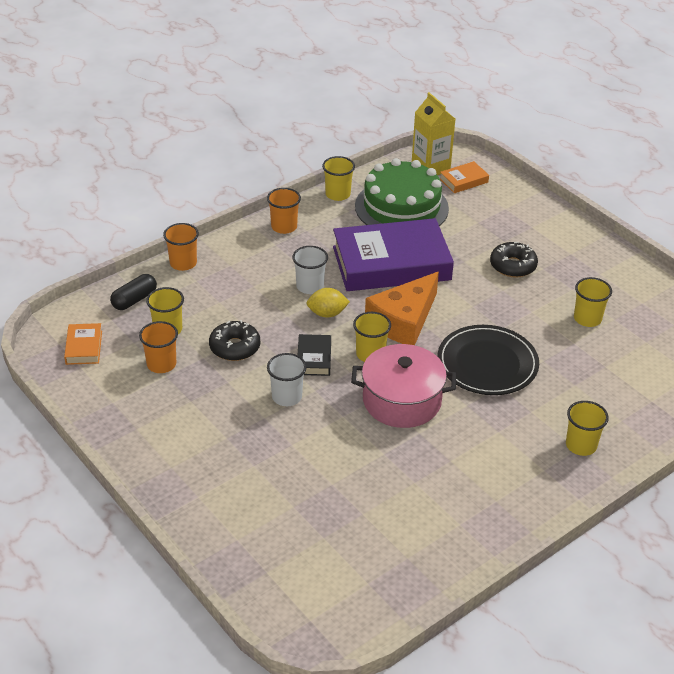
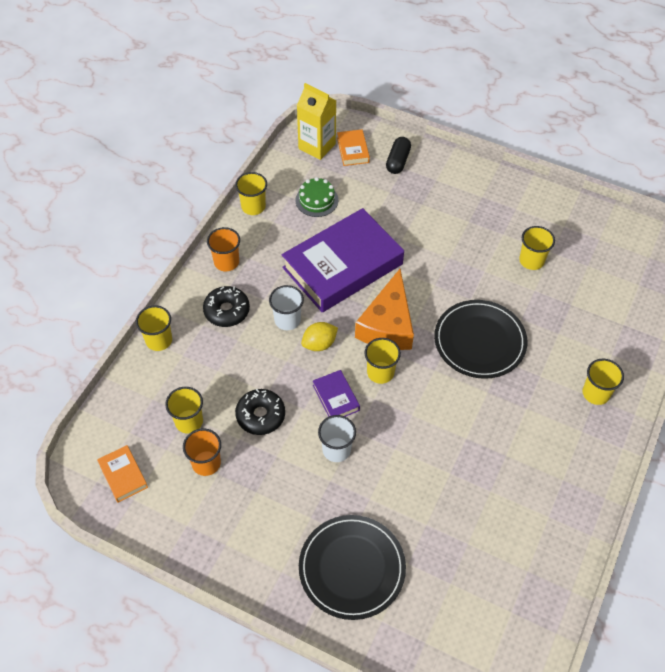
camera: 25 degrees left, 15 degrees up
black capsule [110,274,157,310] -> black capsule moved to [386,137,411,174]
orange cup [163,223,199,271] -> yellow cup [136,305,172,351]
black book [298,334,331,376] -> purple book [313,370,360,417]
pink pot [351,344,456,428] -> none
green cake [355,158,449,226] -> green cake [295,177,338,217], size x0.48
orange book [440,161,489,193] -> orange book turned 45 degrees counterclockwise [337,129,370,166]
black donut [490,242,538,278] -> black donut moved to [203,286,250,327]
none -> black plate [299,515,406,620]

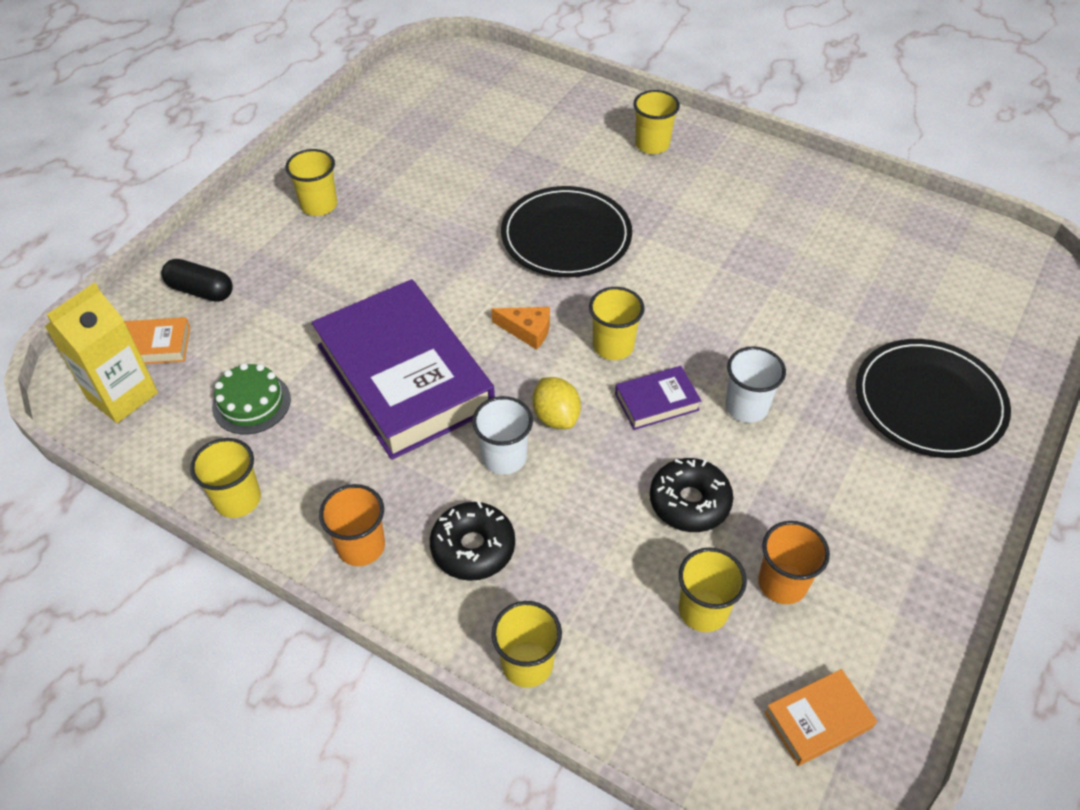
camera: 85 degrees left, 5 degrees down
orange cheese [355,269,414,350] -> orange cheese [491,307,550,350], size x0.47
yellow cup [519,226,555,270] -> yellow cup moved to [285,149,337,216]

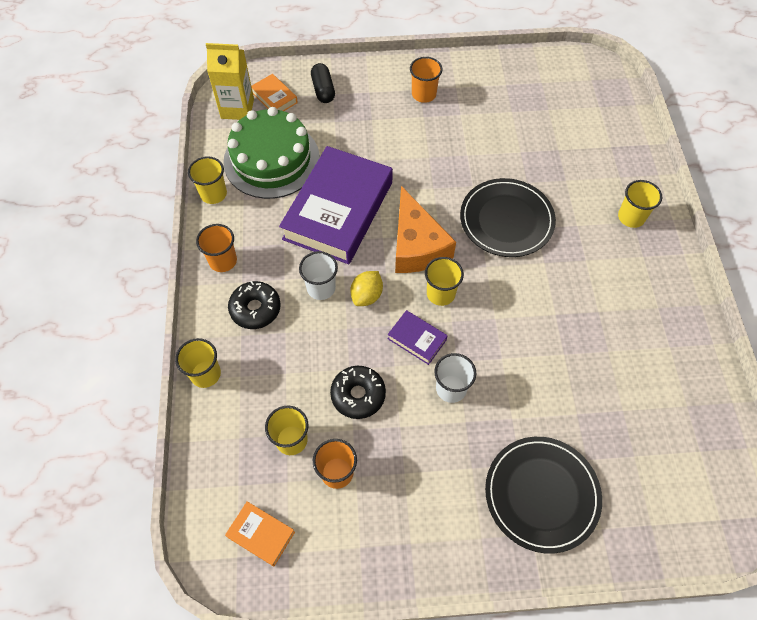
camera: 55 degrees right, 10 degrees up
green cake [212,363,291,434] -> green cake [223,107,320,199], size x2.07
yellow cup [285,149,337,216] -> orange cup [410,57,443,103]
orange cheese [491,307,550,350] -> orange cheese [395,186,456,273], size x2.14

